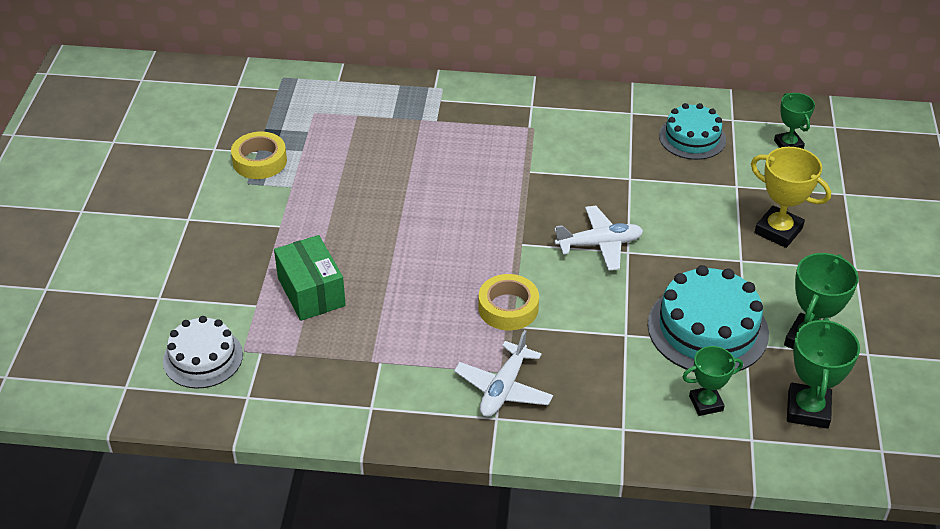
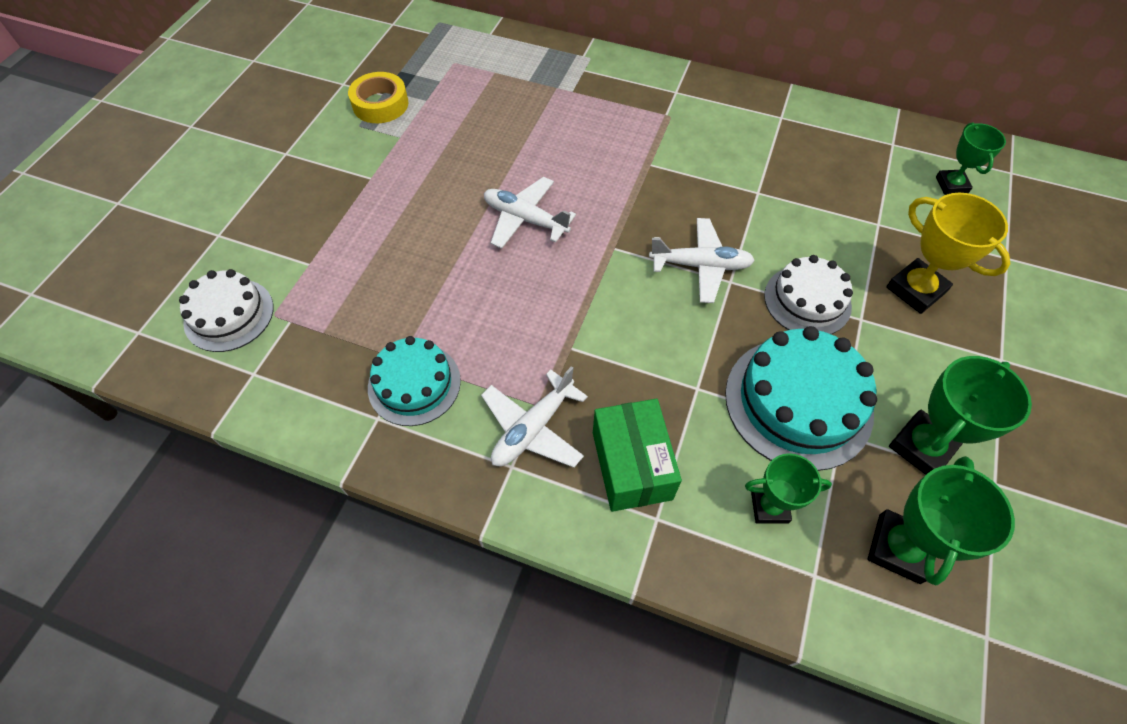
camera: 15 degrees right, 15 degrees up
green box [274,235,346,321] -> green box moved to [593,399,682,512]
yellow tape [479,274,539,330] -> none
turquoise cake [659,103,726,160] -> turquoise cake moved to [368,336,461,426]
none -> white plane [484,177,576,249]
none -> white cake [764,255,853,334]

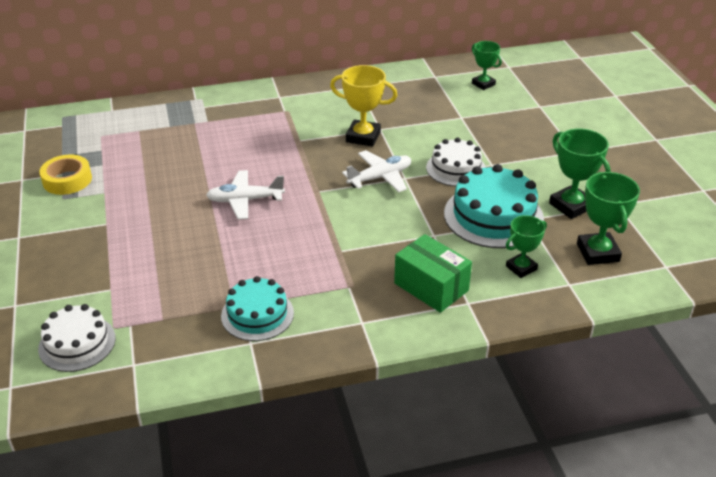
camera: 35 degrees left, 20 degrees down
white plane [481,366,588,468] -> none
yellow trophy [886,193,1010,314] -> yellow trophy moved to [330,65,398,147]
green trophy [889,356,1032,475] -> green trophy turned 45 degrees counterclockwise [549,129,611,219]

